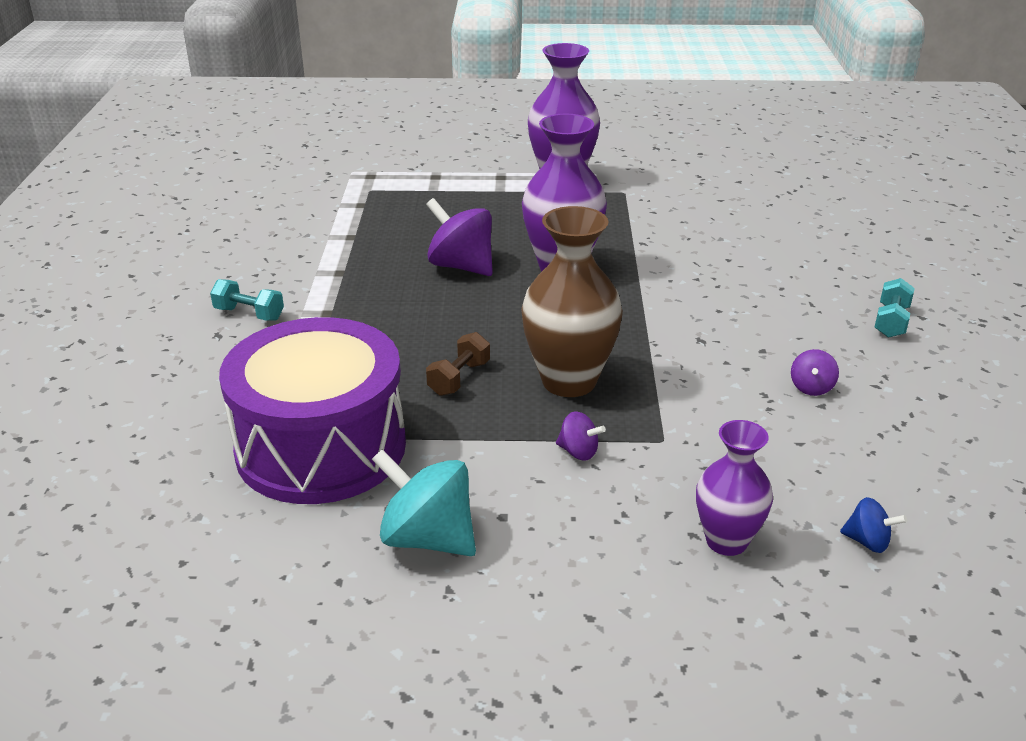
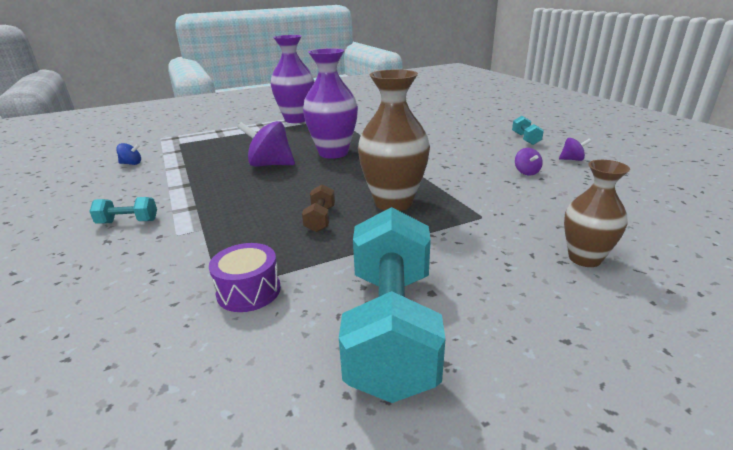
camera: 25 degrees left, 5 degrees down
purple drum [219,317,406,504] -> purple drum [209,243,281,312], size x0.43
turquoise spinning top [372,449,476,556] -> turquoise dumbbell [339,207,446,403]
purple spinning top [556,411,606,461] -> purple spinning top moved to [559,138,591,161]
purple vase [696,420,773,556] -> brown vase [564,160,630,267]
blue spinning top [840,497,907,553] -> blue spinning top moved to [116,143,141,165]

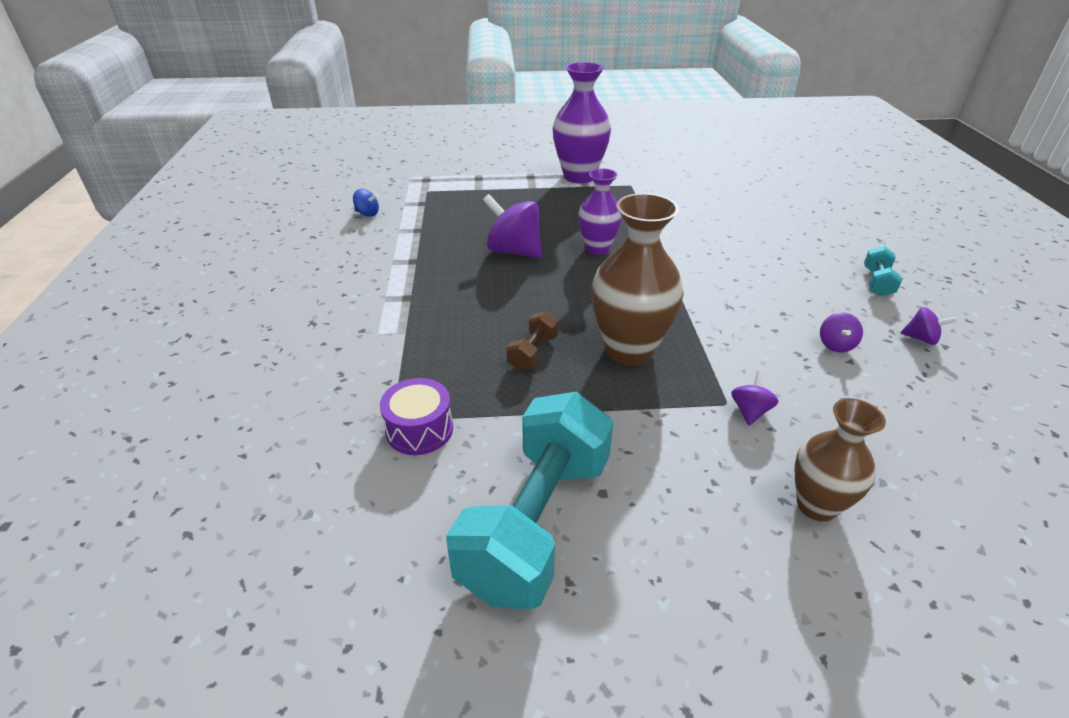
camera: 20 degrees right, 10 degrees up
turquoise dumbbell [89,197,157,224] -> none
purple vase [303,48,358,159] -> purple vase [578,168,622,255], size x0.63
none -> purple spinning top [731,371,779,426]

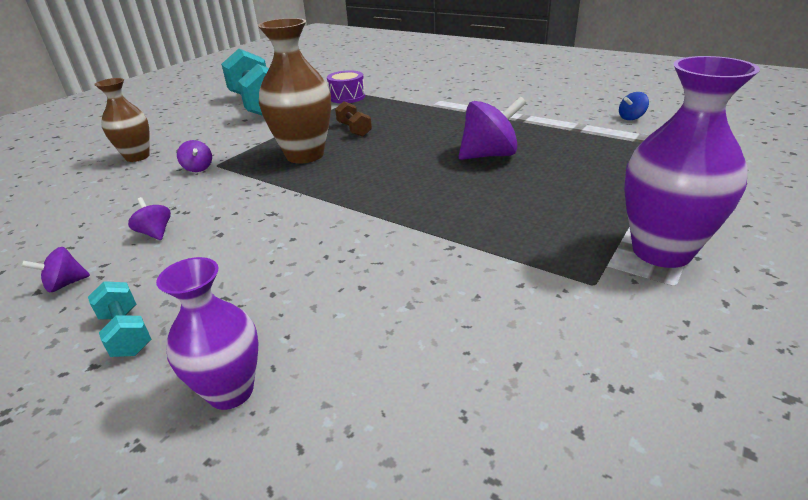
camera: 130 degrees right, 5 degrees down
purple vase [578,168,622,255] -> purple vase moved to [156,257,258,410]

